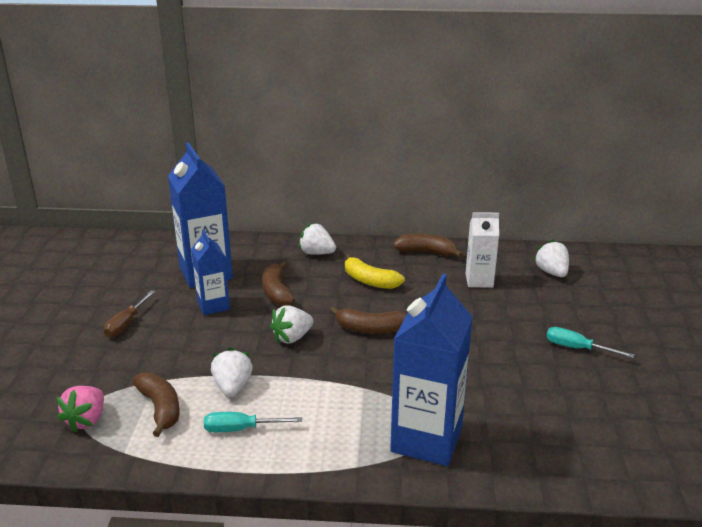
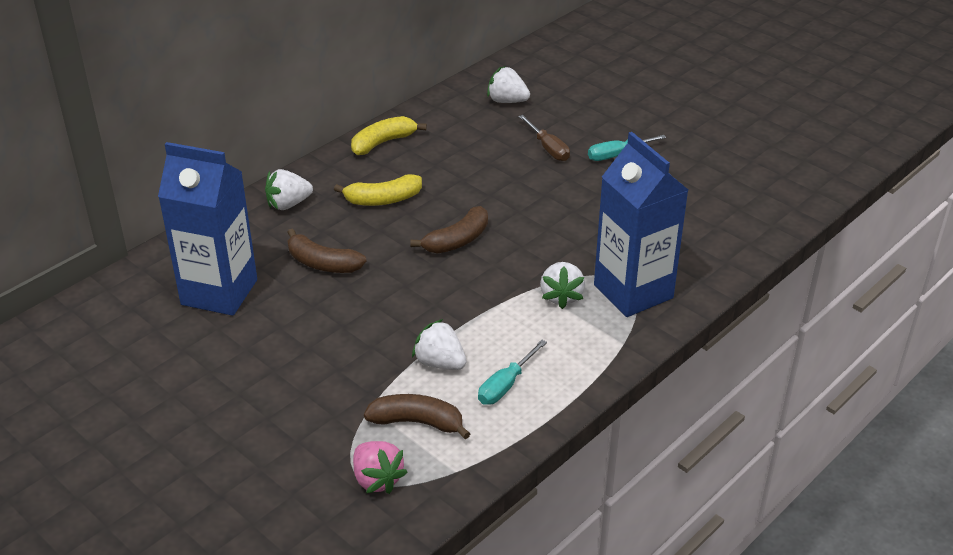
camera: 50 degrees left, 10 degrees up
brown screwdriver [104,290,155,338] -> brown screwdriver moved to [519,115,570,161]
blue carton [191,229,230,315] -> none
white strawberry [270,305,314,343] -> white strawberry moved to [540,262,585,309]
brown banana [393,234,463,258] -> yellow banana [351,116,427,155]
white carton [466,212,499,288] -> none

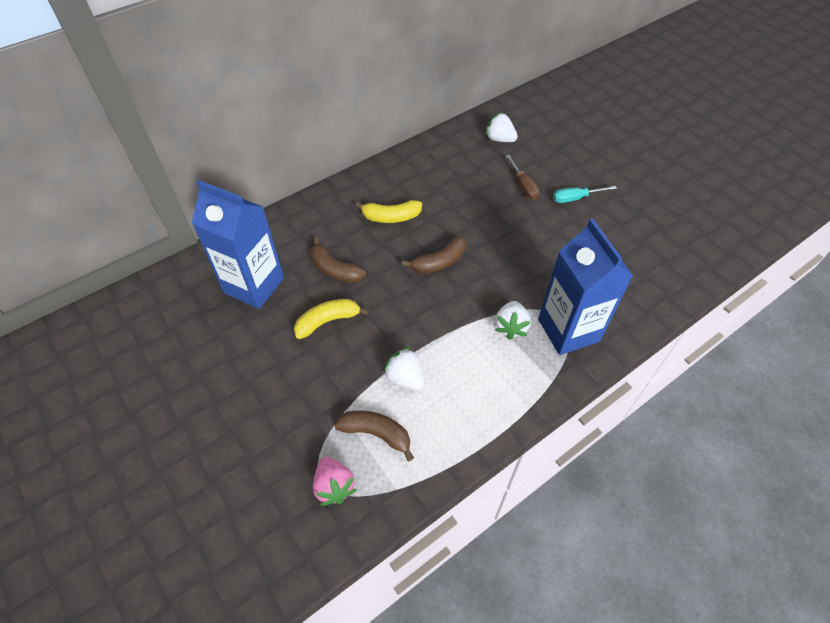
camera: 10 degrees right, 15 degrees up
white strawberry [265,169,313,210] -> none
yellow banana [351,116,427,155] -> yellow banana moved to [294,299,369,339]
turquoise screwdriver [478,340,547,405] -> none

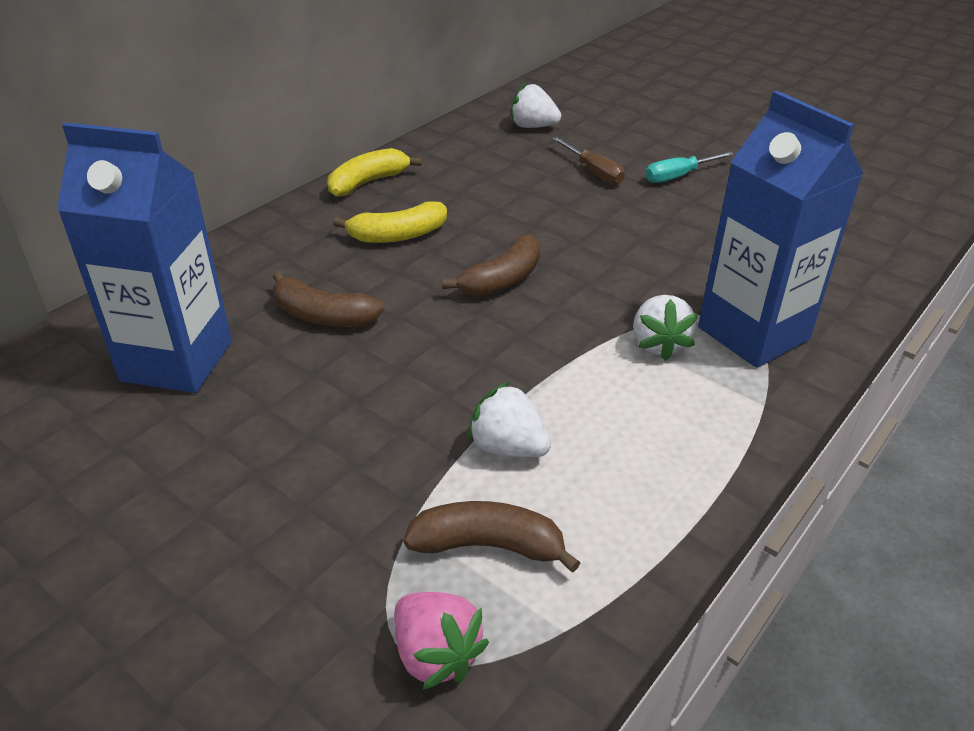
camera: 15 degrees left, 15 degrees down
yellow banana [294,299,369,339] -> yellow banana moved to [327,148,422,197]

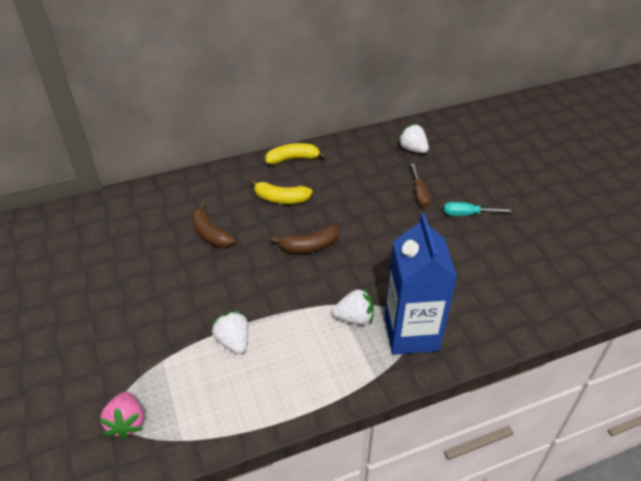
camera: 30 degrees right, 5 degrees up
blue carton [57,123,232,393] -> none
brown banana [404,501,580,573] -> none
white strawberry [633,295,698,361] -> white strawberry turned 120 degrees counterclockwise [332,288,374,325]

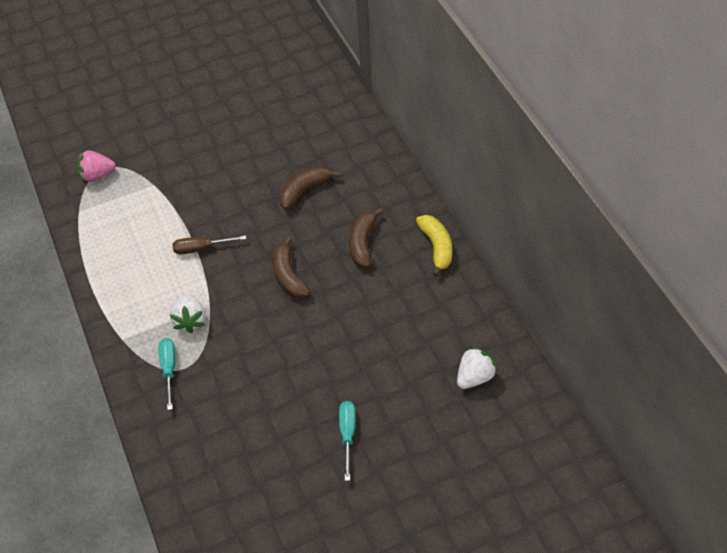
camera: 90 degrees right, 10 degrees up
white strawberry [211,311,248,354] -> none
yellow banana [251,179,313,204] -> brown banana [349,208,383,268]
blue carton [384,213,457,355] -> turquoise screwdriver [158,338,175,410]
brown screwdriver [411,163,431,208] -> brown screwdriver moved to [172,235,246,254]

